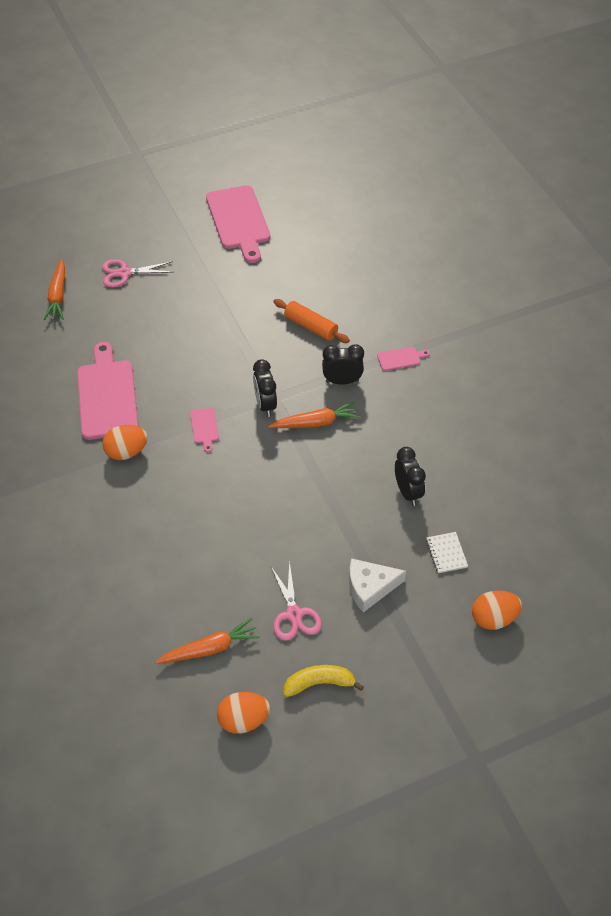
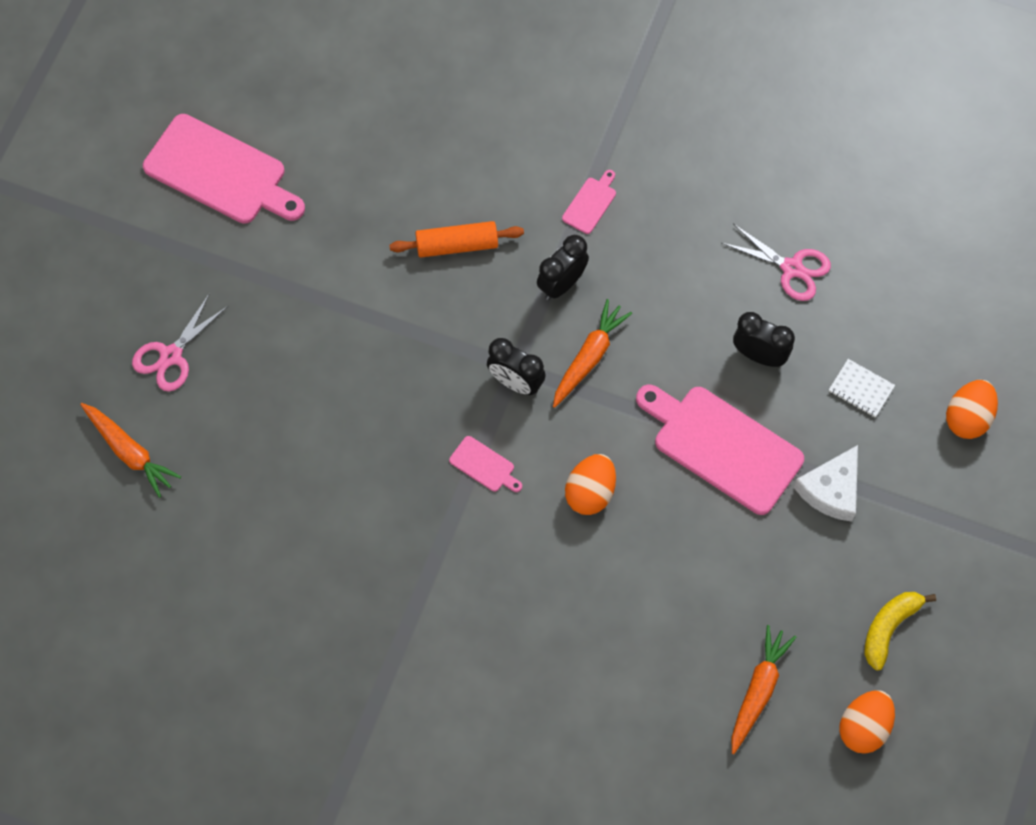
camera: 45 degrees left, 15 degrees up
pink cutting board [77,342,139,440] -> pink cutting board moved to [636,385,804,515]
orange egg [102,425,148,460] -> orange egg moved to [565,454,616,515]
pink scissors [271,561,322,641] -> pink scissors moved to [722,224,831,301]

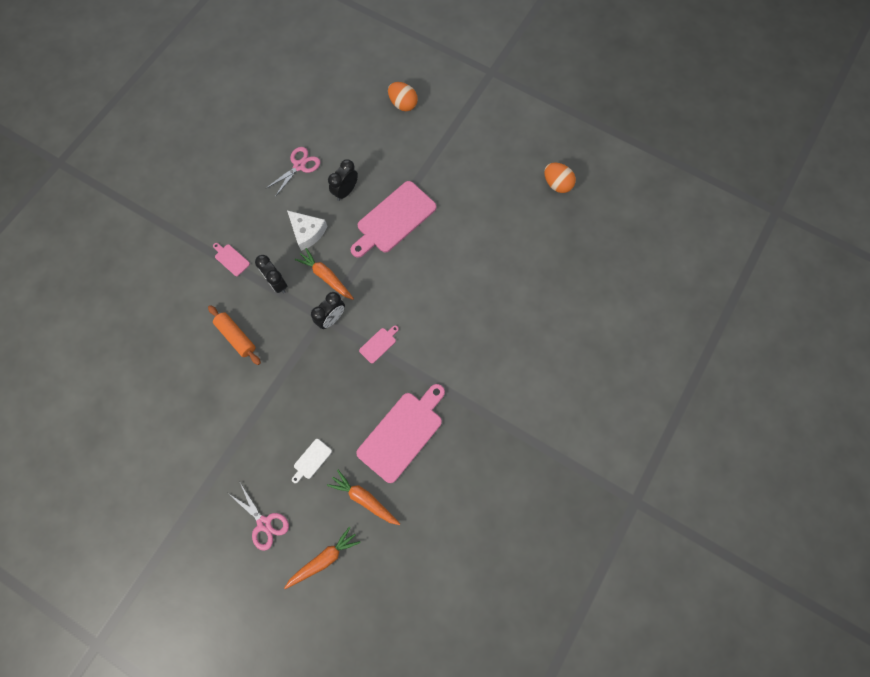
camera: 80 degrees left, 5 degrees up
pink cutting board [143,114,305,224] -> pink cutting board moved to [356,384,445,483]
orange rolling pin [389,221,524,258] -> orange rolling pin turned 45 degrees counterclockwise [208,305,261,365]
orange egg [565,454,616,515] -> none
orange carrot [732,625,796,754] -> orange carrot moved to [327,470,400,525]
white cheese [794,445,858,522] -> white cheese moved to [287,210,327,251]
white notebook [829,359,895,417] -> none
yellow banana [864,592,936,671] -> none
none -> white cutting board [292,439,332,483]

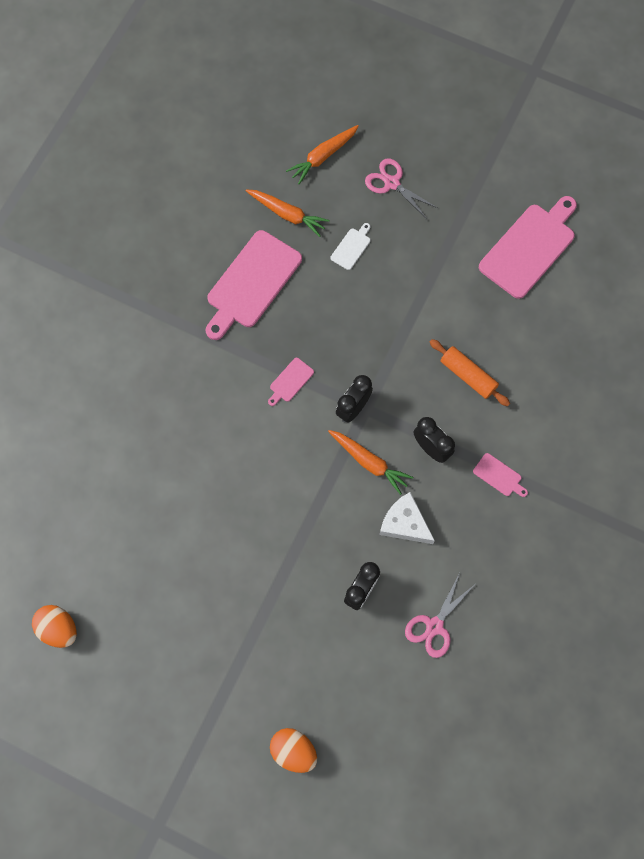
camera: 175 degrees right, 0 degrees up
pink cutting board [350,181,436,258] -> pink cutting board moved to [479,196,577,299]

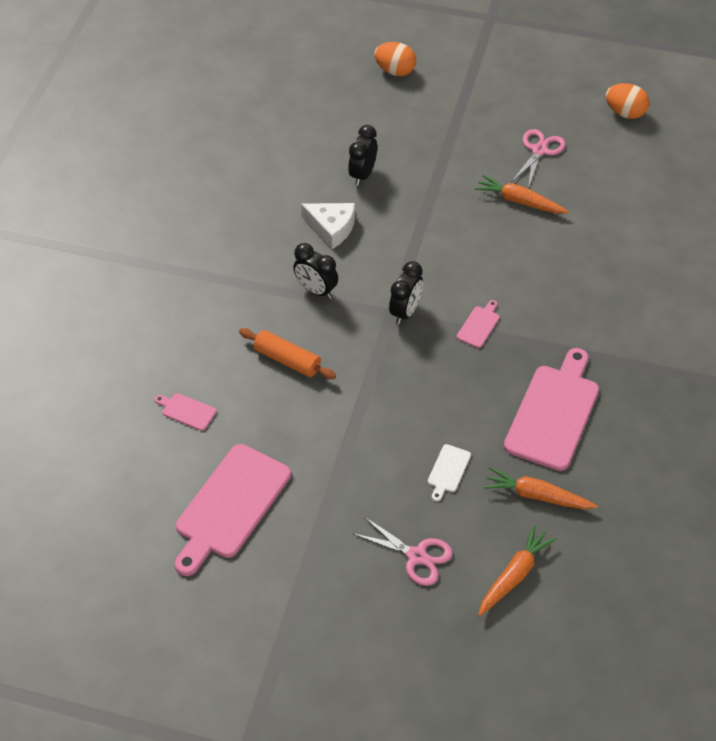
camera: 170 degrees right, 20 degrees down
orange carrot [328,430,413,495] -> orange carrot moved to [475,175,569,213]
pink scissors [405,573,474,658] -> pink scissors moved to [512,129,566,188]
pink cutting board [473,453,528,497] -> pink cutting board moved to [154,393,217,431]

